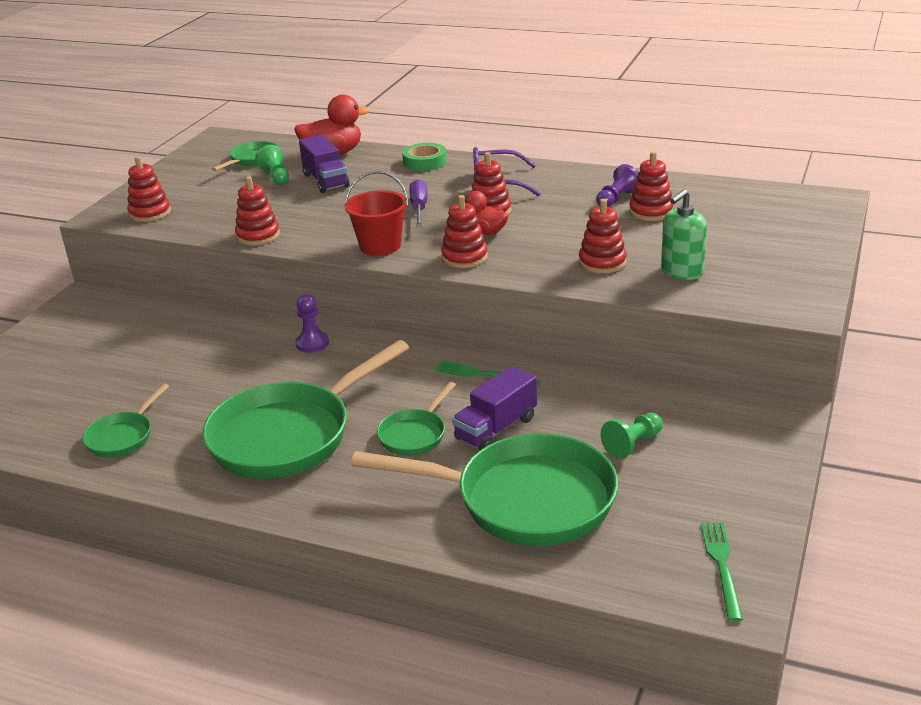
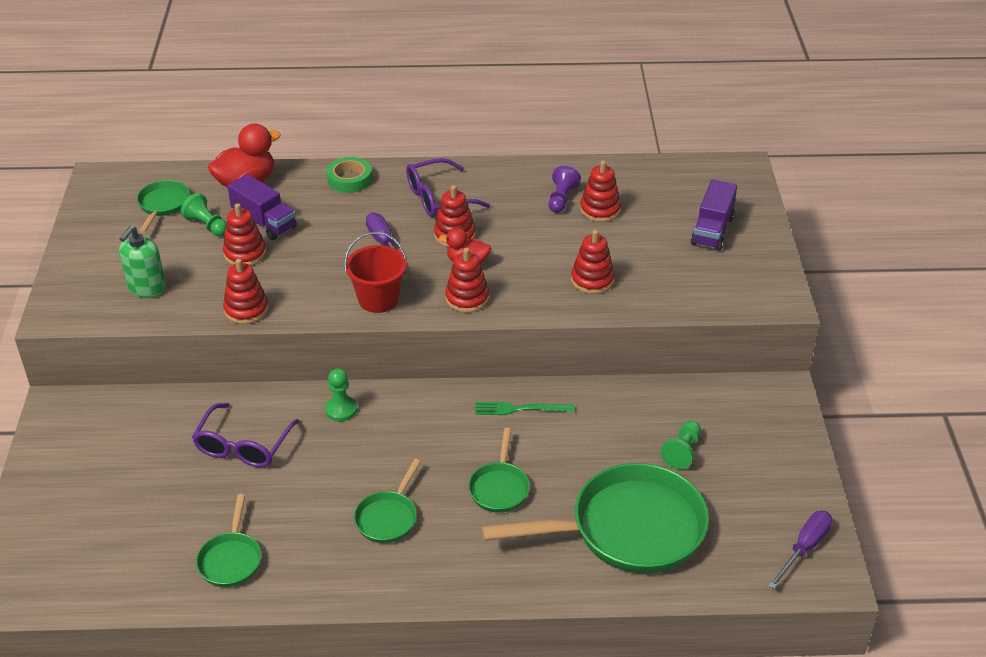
camera: 25 degrees left, 10 degrees up
red stacking toy [127,156,171,222] -> red stacking toy moved to [223,203,266,266]
green pan [203,340,409,479] -> green pan [354,459,421,543], size x0.48
purple pawn [296,294,329,353] -> green pawn [325,368,357,421]
purple truck [452,366,537,450] -> purple truck moved to [691,179,737,251]
green soap dispenser [661,189,707,280] -> green soap dispenser moved to [119,226,166,298]
green fork [701,522,743,621] -> purple screwdriver [768,511,832,589]
none -> purple glasses [192,403,300,468]

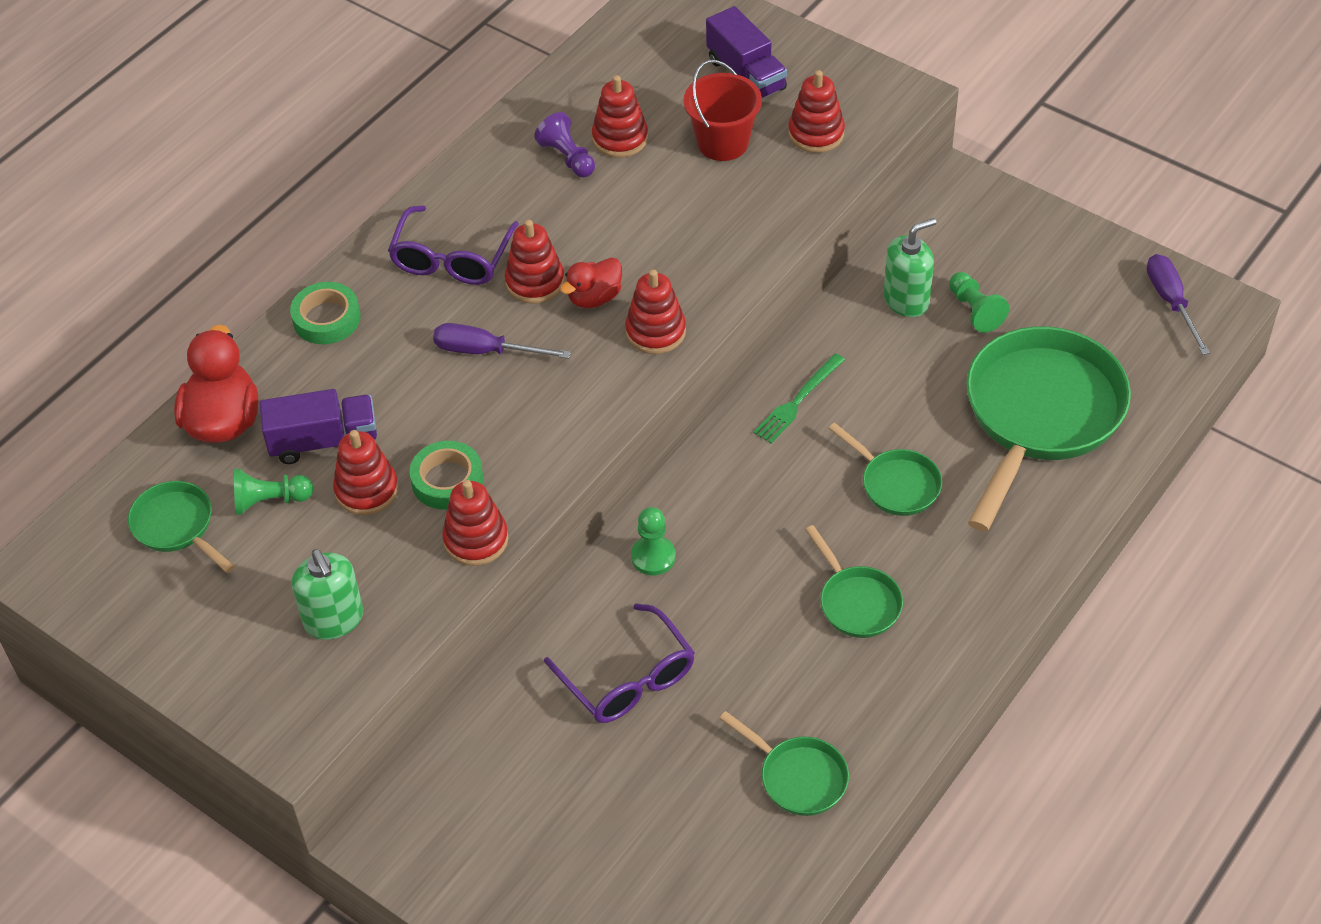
camera: 50 degrees left, 10 degrees up
red bucket [344,232,407,313] -> red bucket moved to [684,60,762,161]
red stacking toy [571,230,615,294] -> red stacking toy moved to [788,70,845,153]
none -> green tape [409,441,483,510]
none -> green soap dispenser [883,218,937,317]

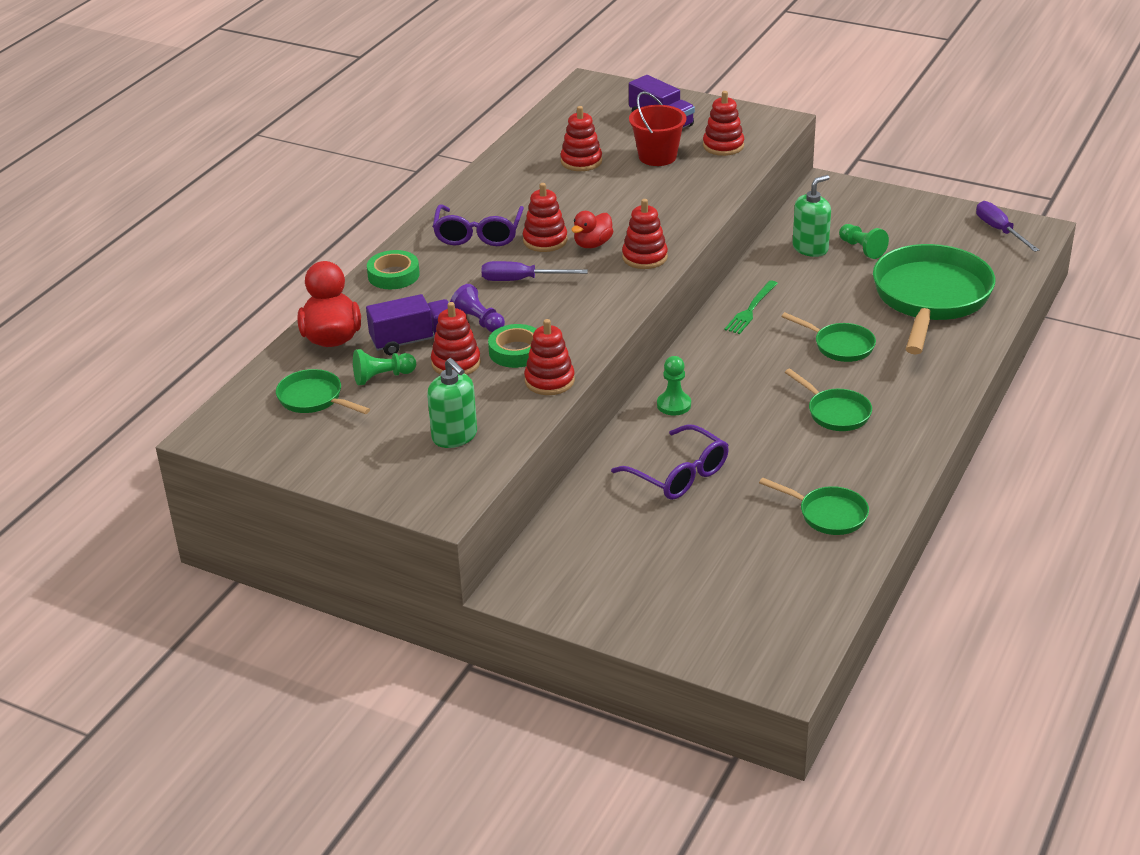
camera: 10 degrees left, 15 degrees down
purple pawn [534,112,595,178] -> purple pawn moved to [450,284,505,332]

